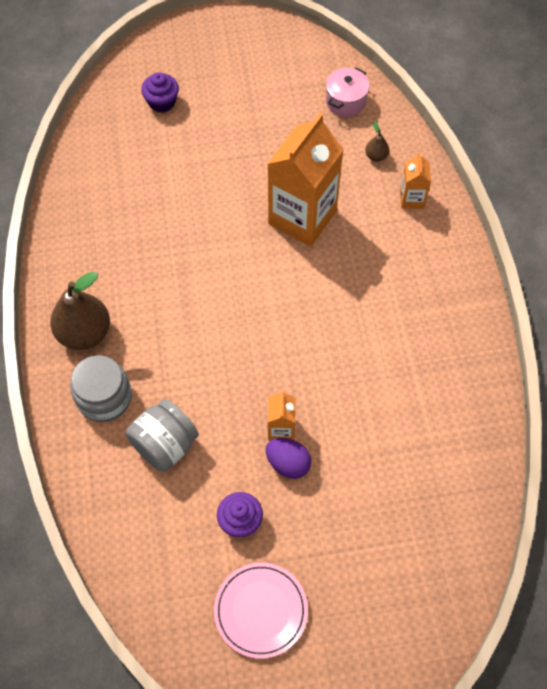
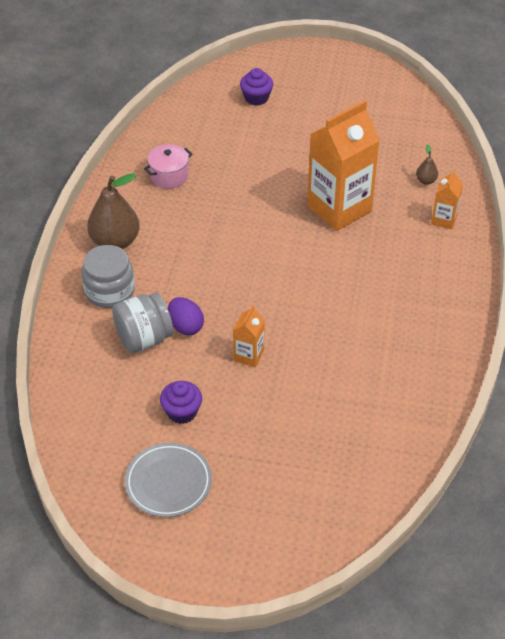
camera: 20 degrees right, 15 degrees down
pink plate [214,563,308,658] -> grey plate [125,443,212,517]
purple egg [266,438,311,479] -> purple egg moved to [168,297,204,335]
pink pot [326,67,369,117] -> pink pot moved to [144,144,193,189]

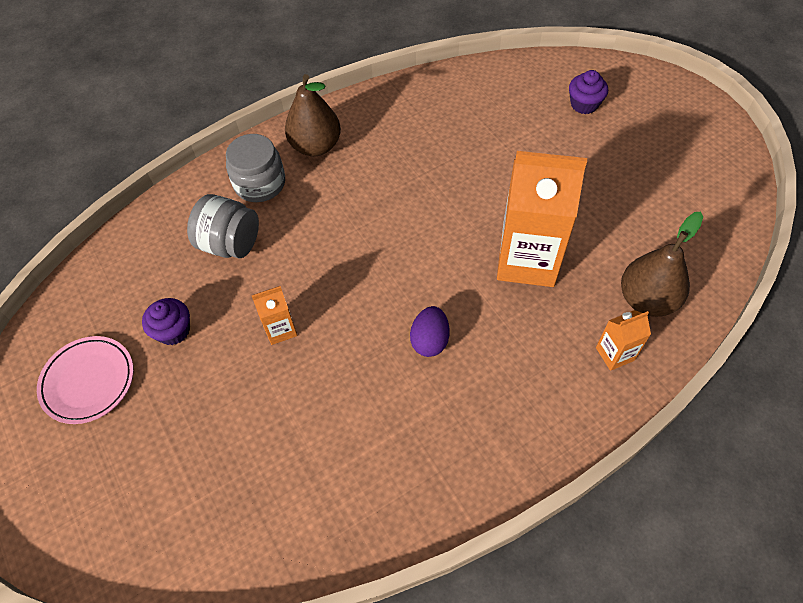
camera: 50 degrees right, 10 degrees up
grey plate [125,443,212,517] -> pink plate [37,336,134,424]
pink pot [144,144,193,189] -> none
purple egg [168,297,204,335] -> purple egg moved to [410,306,450,357]
brown pear [416,144,438,185] -> brown pear [621,212,703,317], size x2.22

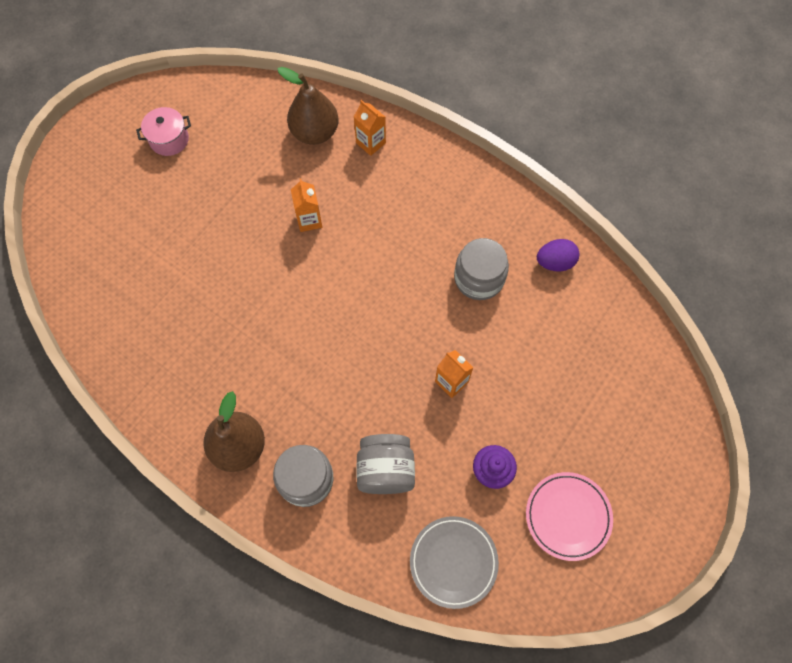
camera: 115 degrees left, 10 degrees up
purple egg [410,306,450,357] -> purple egg moved to [537,239,579,272]
orange carton [497,151,587,287] -> orange carton [291,179,322,232], size x0.46
purple cupcake [569,70,608,114] -> none
none -> pink pot [136,107,191,156]
none -> grey plate [410,516,499,609]
none -> grey jar [454,238,509,300]

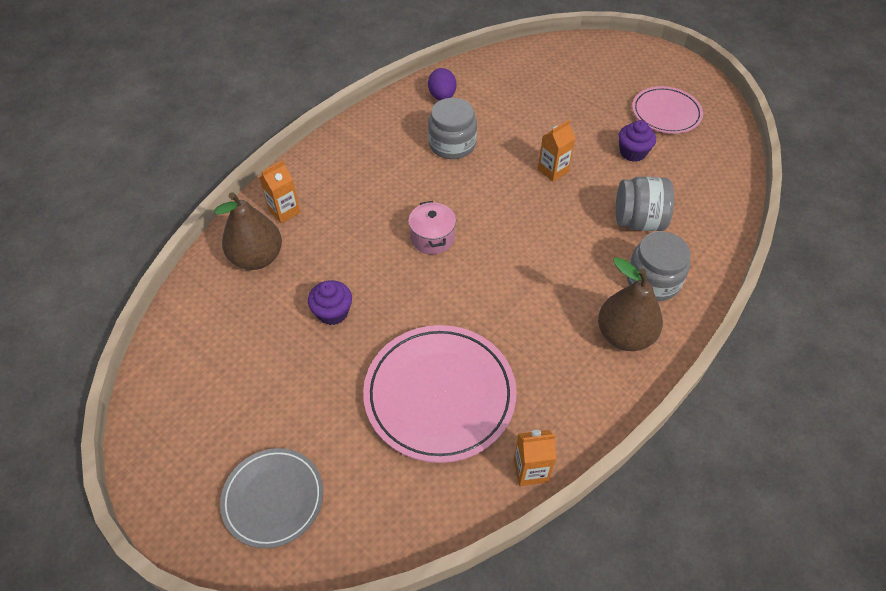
camera: 85 degrees left, 15 degrees down
pink pot [136,107,191,156] -> pink pot moved to [408,201,456,254]
orange carton [291,179,322,232] -> orange carton moved to [514,430,556,486]
grey plate [410,516,499,609] -> grey plate moved to [220,448,323,548]
none -> purple cupcake [308,280,352,325]
none -> pink plate [363,325,516,463]

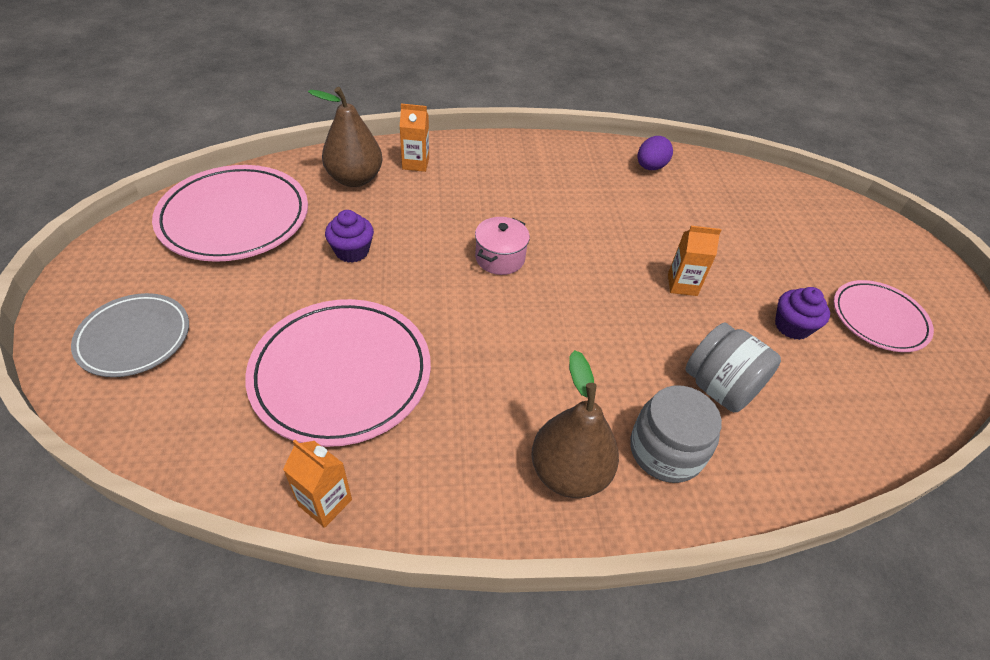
camera: 40 degrees right, 5 degrees down
grey jar [428,98,477,159] -> none
none -> pink plate [152,165,308,262]

